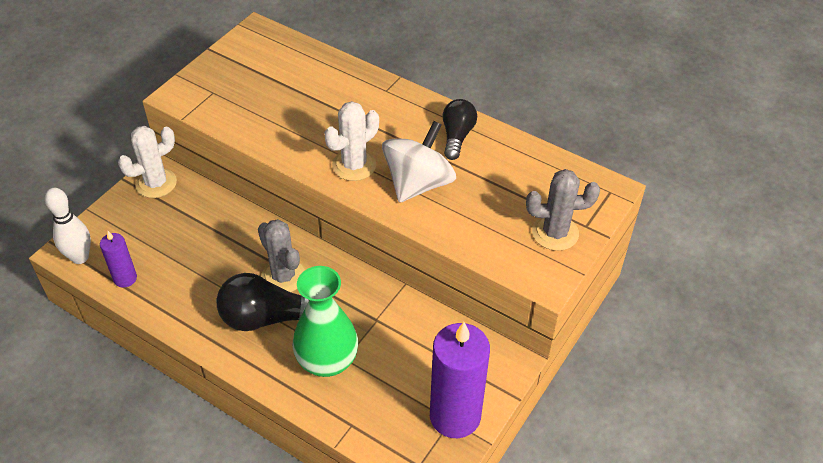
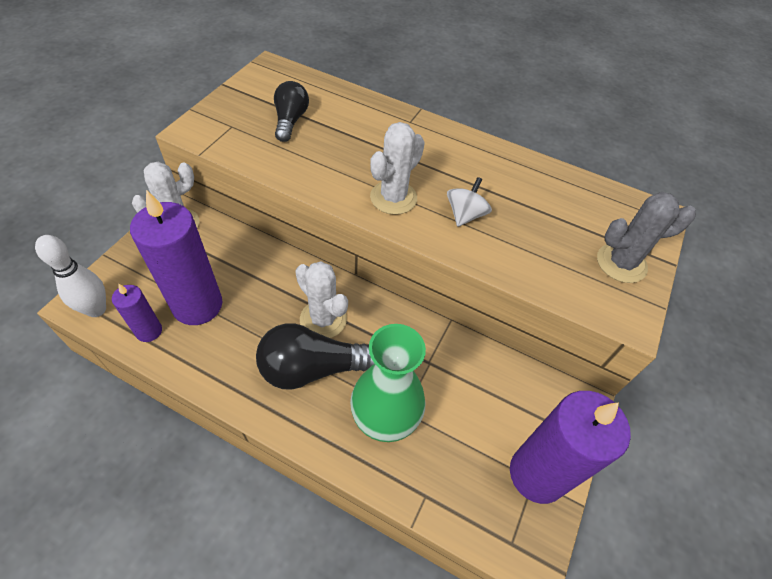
camera: 10 degrees left, 5 degrees up
grey cactus [258,219,305,292] -> white cactus [295,261,348,338]
white spinning top [382,121,456,203] -> white spinning top [447,177,492,227], size x0.55
black light bulb [443,99,477,160] -> black light bulb moved to [274,81,309,142]
none -> purple candle [130,190,223,325]

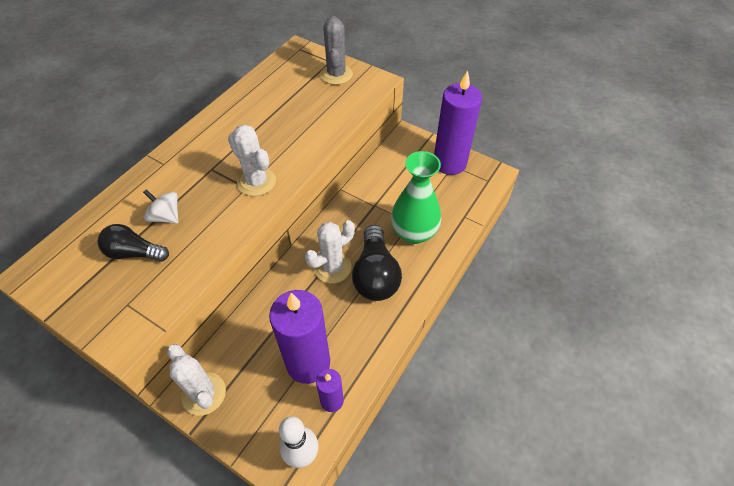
camera: 80 degrees left, 0 degrees up
white spinning top [447,177,492,227] -> white spinning top moved to [143,189,179,224]

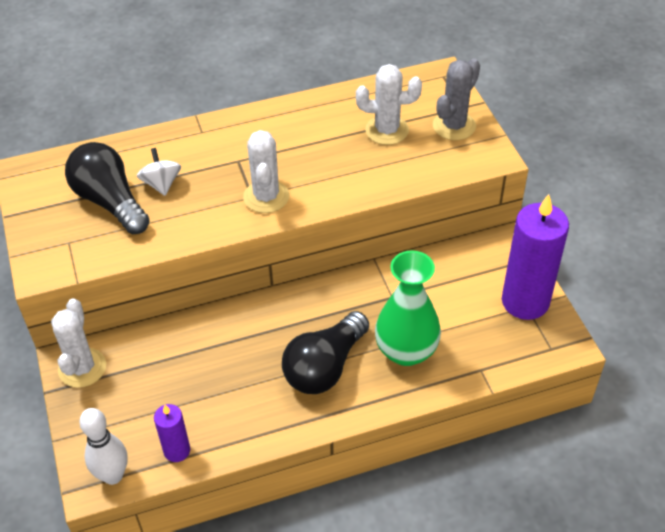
camera: 40 degrees right, 5 degrees down
black light bulb [97,224,169,262] -> black light bulb [65,142,150,234], size x1.55
purple candle [269,290,330,384] -> none
white cactus [305,220,355,283] -> white cactus moved to [356,64,422,145]

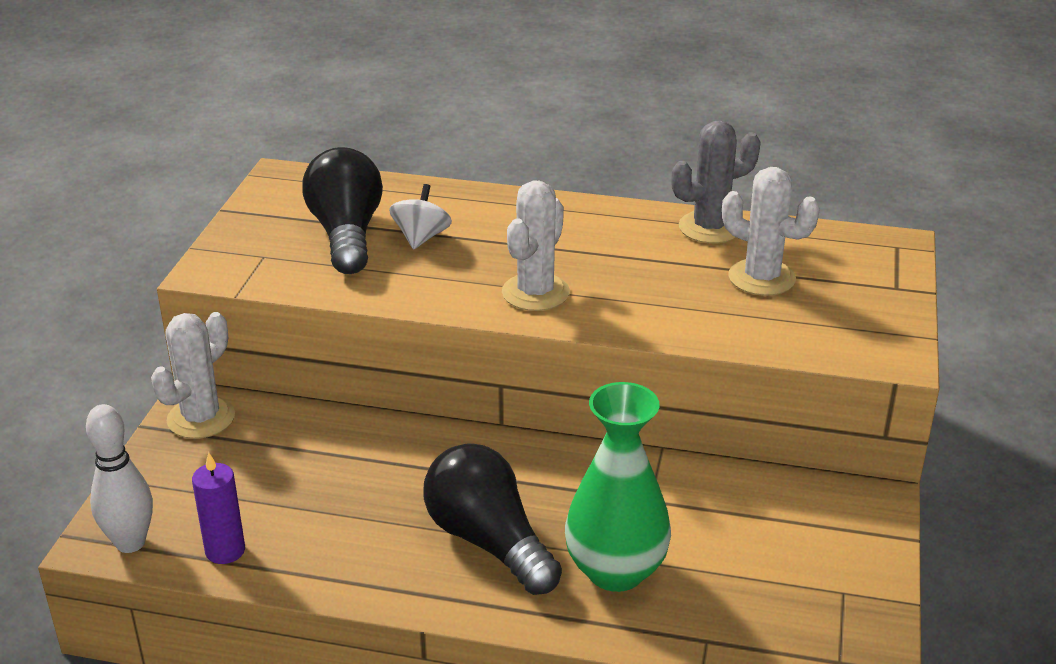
camera: 30 degrees right, 15 degrees down
black light bulb [282,311,369,394] -> black light bulb turned 75 degrees clockwise [424,443,562,595]
grey cactus [433,58,480,140] -> grey cactus moved to [671,121,761,243]
purple candle [502,194,569,320] -> none

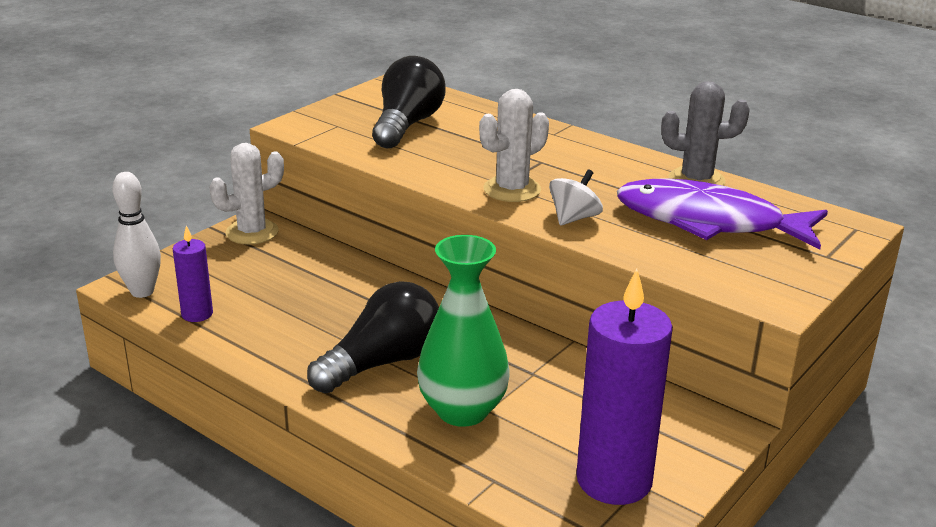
camera: 25 degrees right, 5 degrees down
white spinning top [389,184,452,249] -> white spinning top moved to [549,169,603,225]
black light bulb [424,443,562,595] -> black light bulb turned 60 degrees clockwise [307,281,439,393]
white cactus [722,167,820,296] -> purple fish [617,178,828,250]
none -> purple candle [576,269,673,505]

